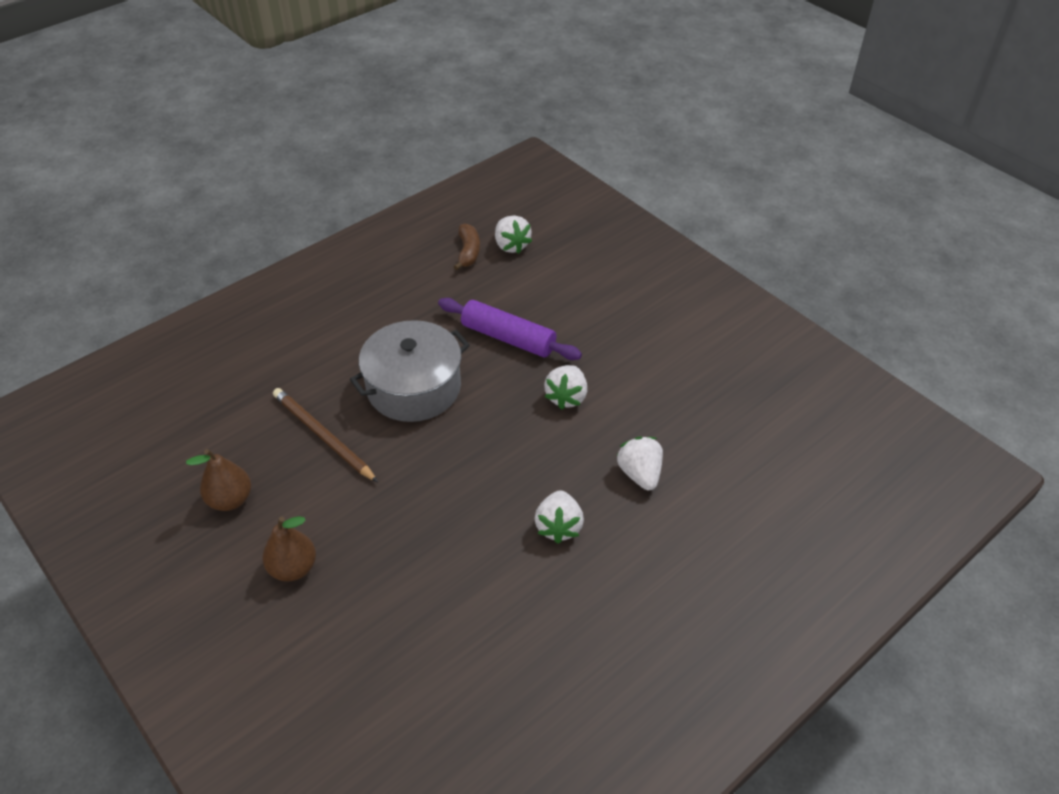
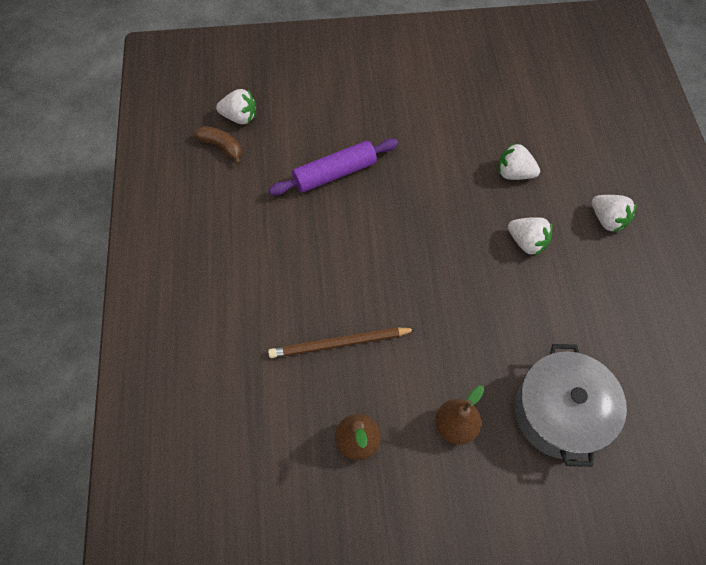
camera: 55 degrees left, 15 degrees up
grey pot [350,320,470,422] -> grey pot moved to [515,344,627,467]
white strawberry [544,365,587,410] -> white strawberry moved to [592,195,637,232]

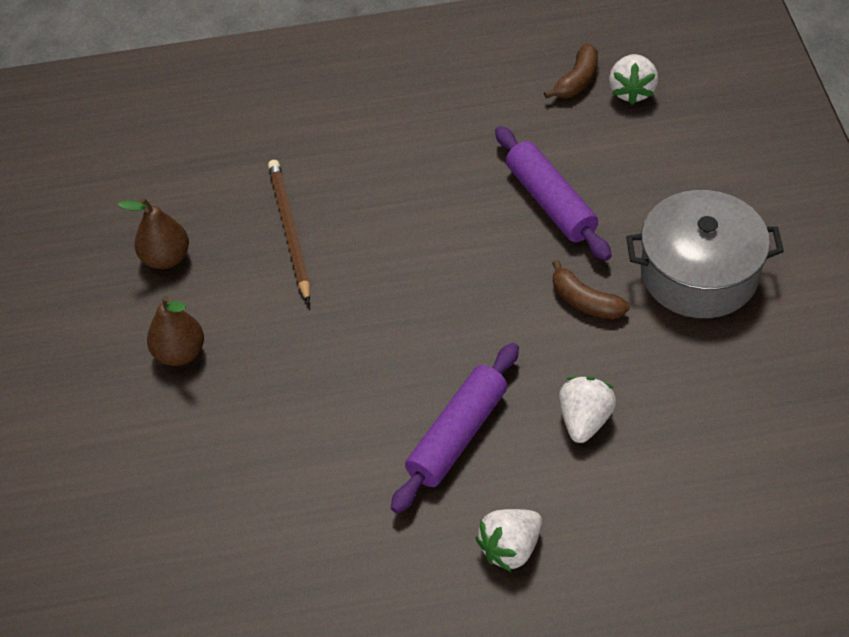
camera: 90 degrees right, 10 degrees down
white strawberry [508,217,553,256] -> purple rolling pin [391,343,519,514]
grey pot [515,344,627,467] -> grey pot moved to [626,190,784,318]
none -> brown banana [552,260,630,320]

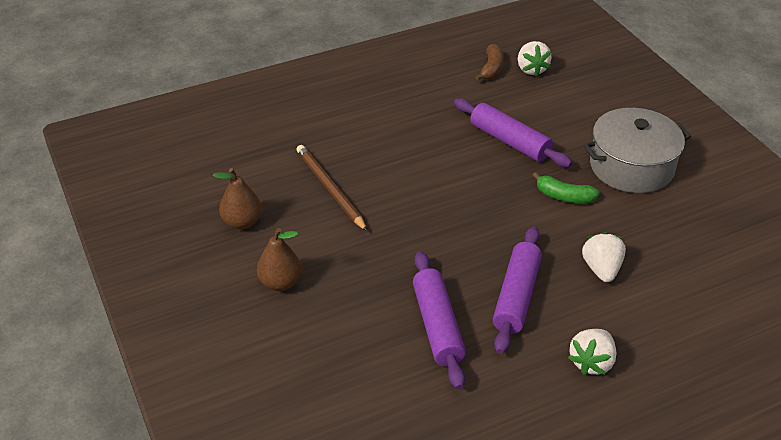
camera: 20 degrees left, 10 degrees down
brown banana [552,260,630,320] -> green banana [532,172,600,203]
none -> purple rolling pin [413,251,466,389]

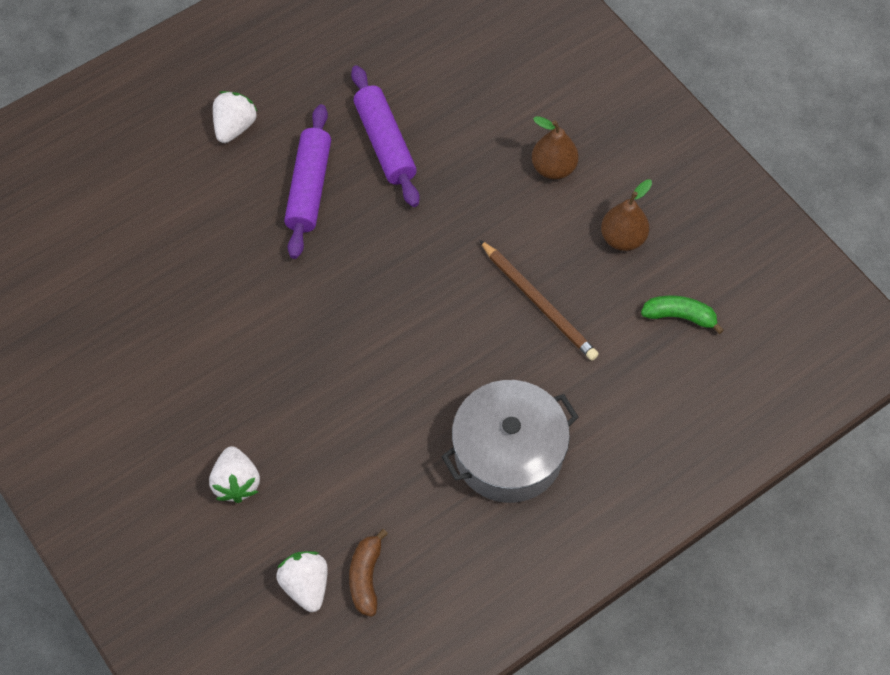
camera: 170 degrees right, 20 degrees up
purple rolling pin [454,98,572,167] -> none
green banana [532,172,600,203] -> green banana moved to [641,295,724,334]
white strawberry [582,232,626,282] -> white strawberry moved to [209,446,260,503]
grey pot [583,108,691,193] -> grey pot moved to [441,380,578,503]

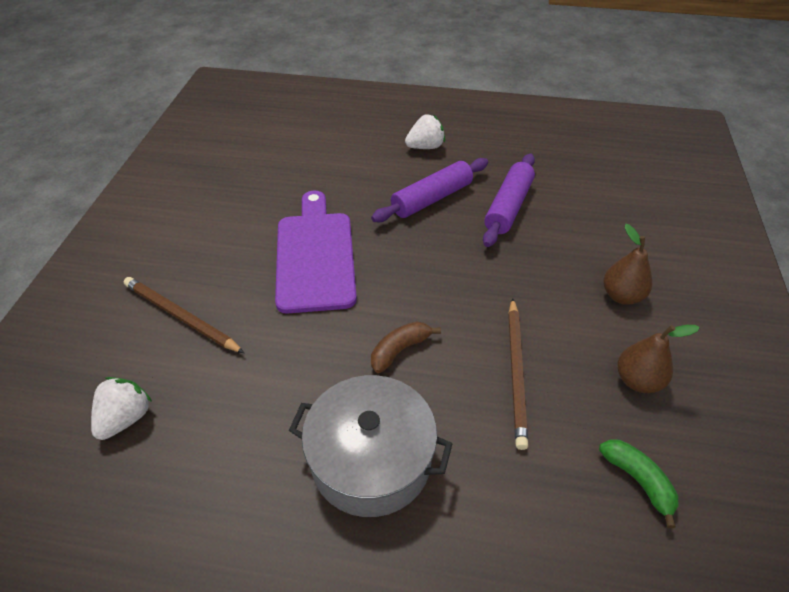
camera: 45 degrees right, 15 degrees down
white strawberry [209,446,260,503] -> brown pencil [124,277,244,353]
brown banana [349,529,388,617] -> brown banana moved to [371,321,441,373]
none -> purple cutting board [275,191,357,314]

